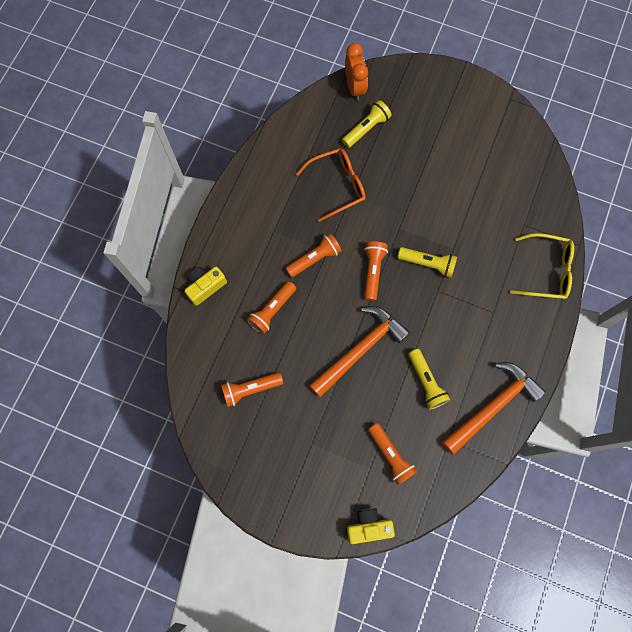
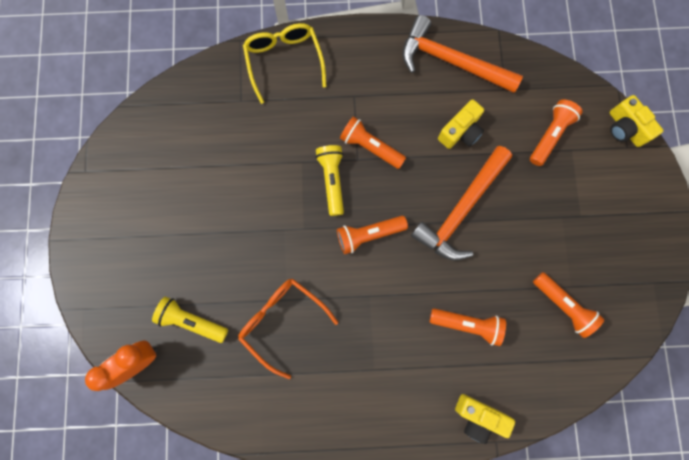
camera: 115 degrees left, 5 degrees up
orange flashlight [285,233,342,278] -> orange flashlight moved to [340,116,406,169]
orange hammer [309,306,410,397] -> orange hammer turned 75 degrees counterclockwise [411,146,512,261]
yellow flashlight [408,349,450,410] -> yellow camera [438,99,484,149]

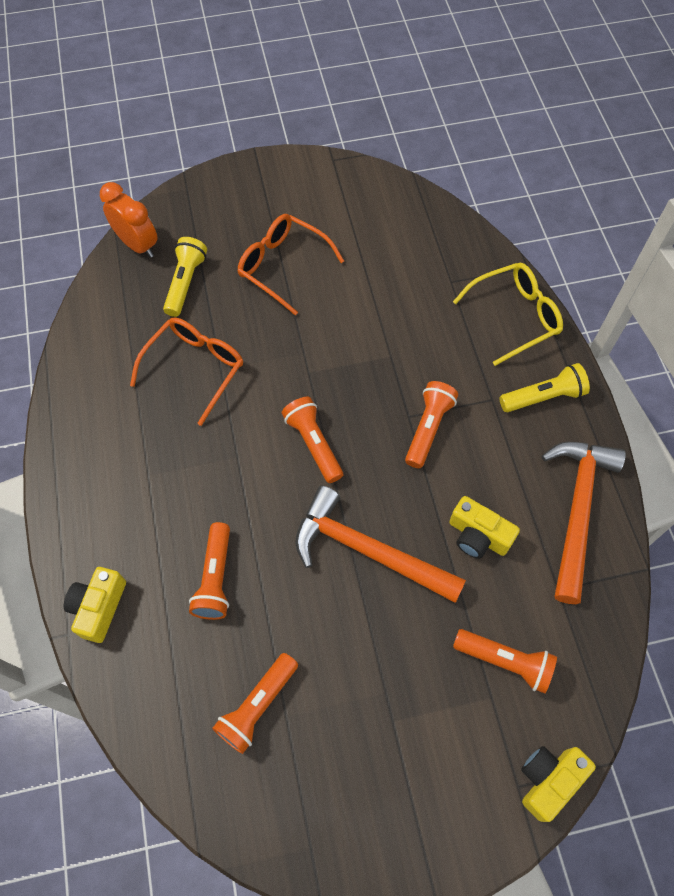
camera: 80 degrees right, 15 degrees down
yellow flashlight [315,145,344,216] -> yellow flashlight moved to [500,363,590,412]
none -> orange glasses [237,214,344,315]

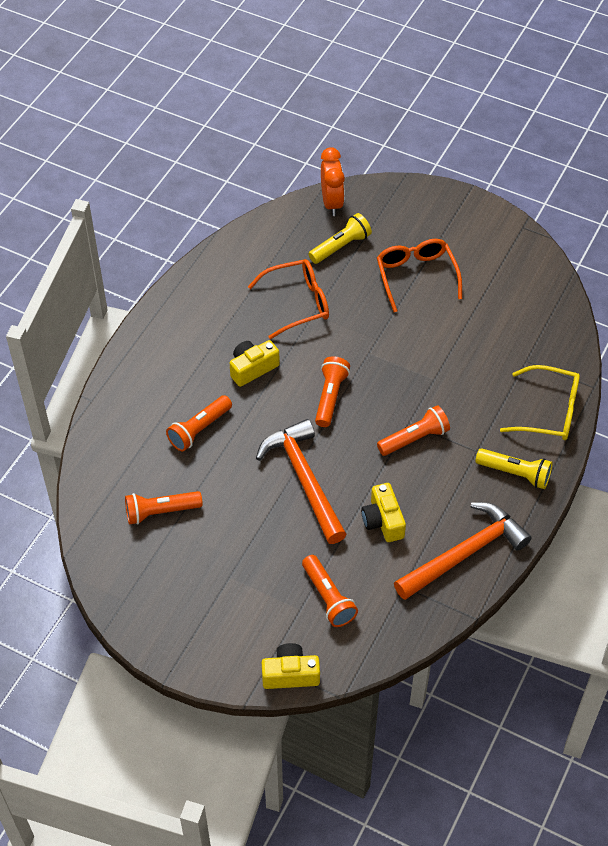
camera: 40 degrees right, 10 degrees down
yellow camera [64,567,126,643] -> yellow camera moved to [230,340,280,387]

